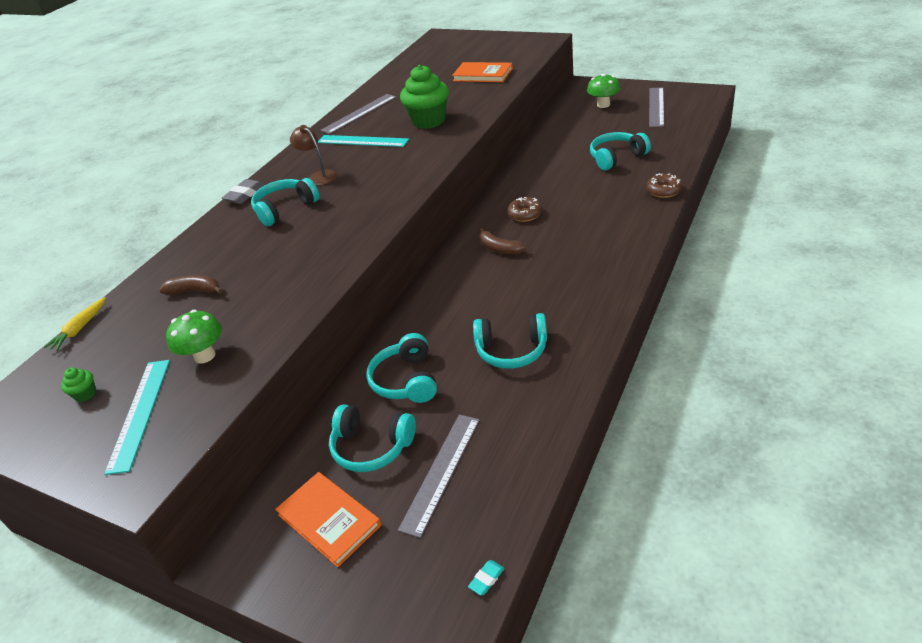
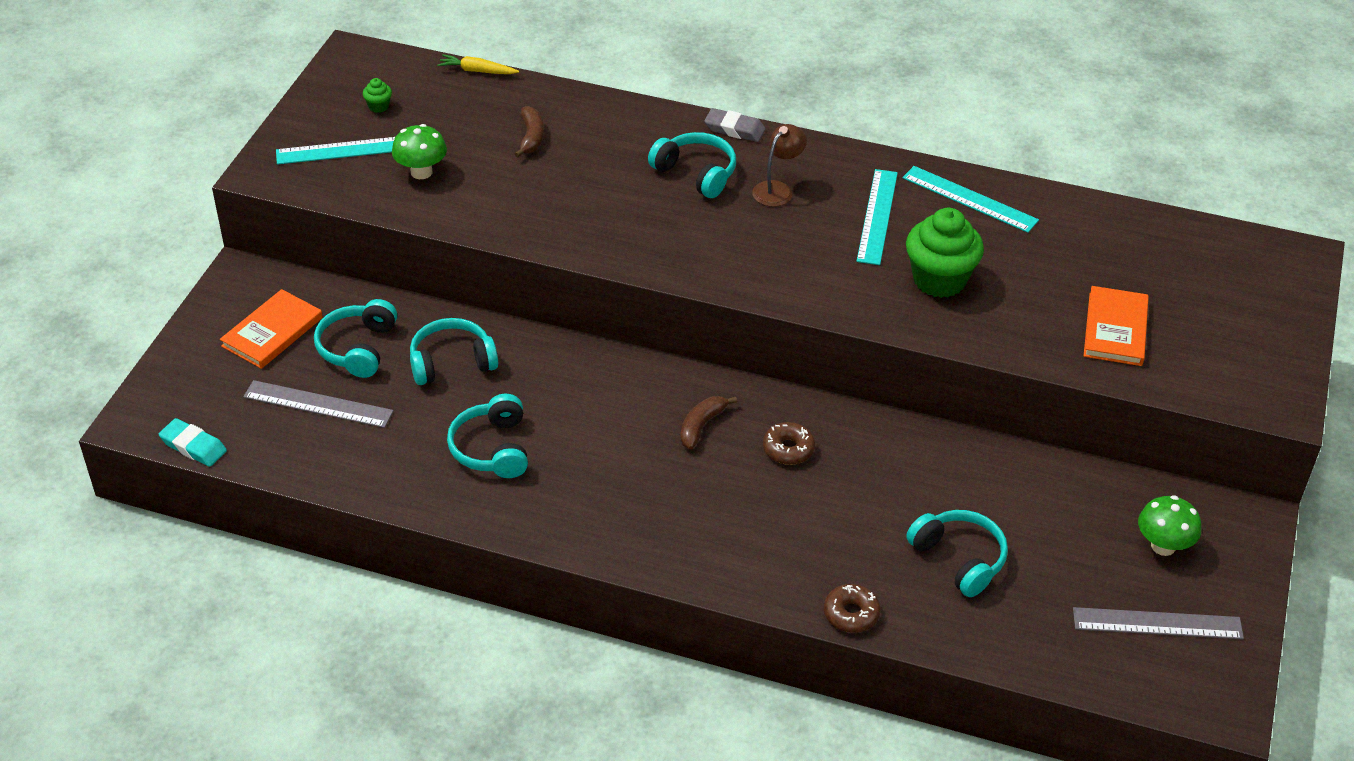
camera: 75 degrees right, 5 degrees up
grey ruler [321,94,396,134] -> turquoise ruler [903,166,1039,233]
turquoise eraser [468,560,505,595] -> turquoise eraser [159,418,227,467], size x1.81

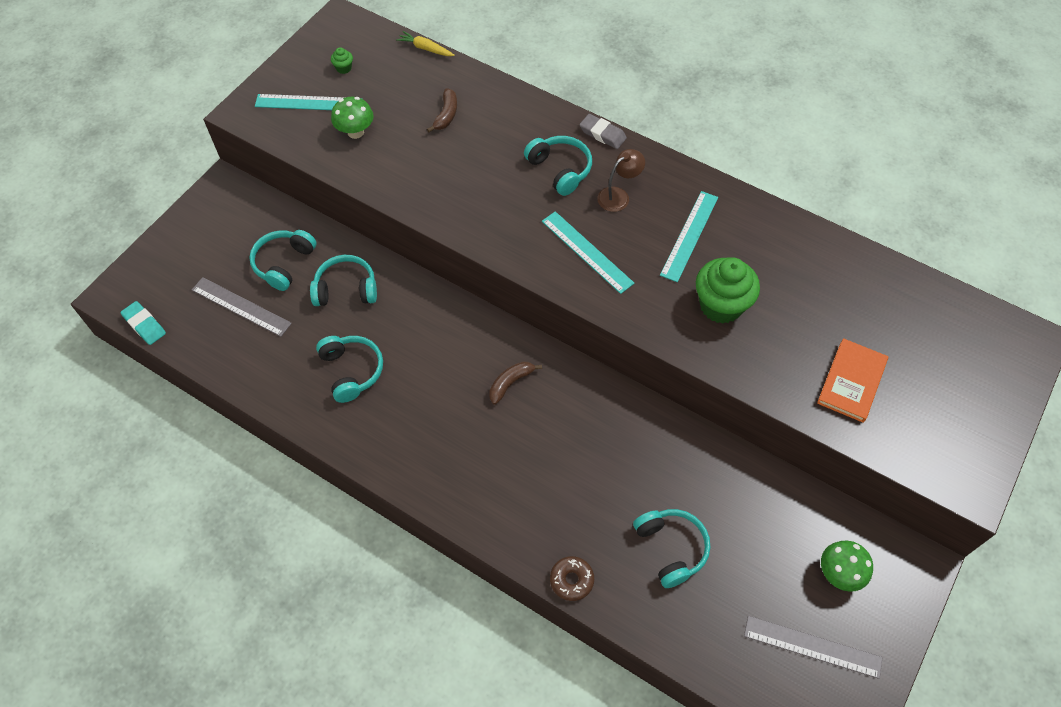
camera: 15 degrees right, 15 degrees up
orange book [220,289,323,369] -> none
turquoise headphones [447,394,528,478] -> turquoise headphones turned 150 degrees clockwise [316,336,383,403]
brown donut [763,422,815,465] -> none
turquoise ruler [903,166,1039,233] -> turquoise ruler moved to [542,211,634,294]

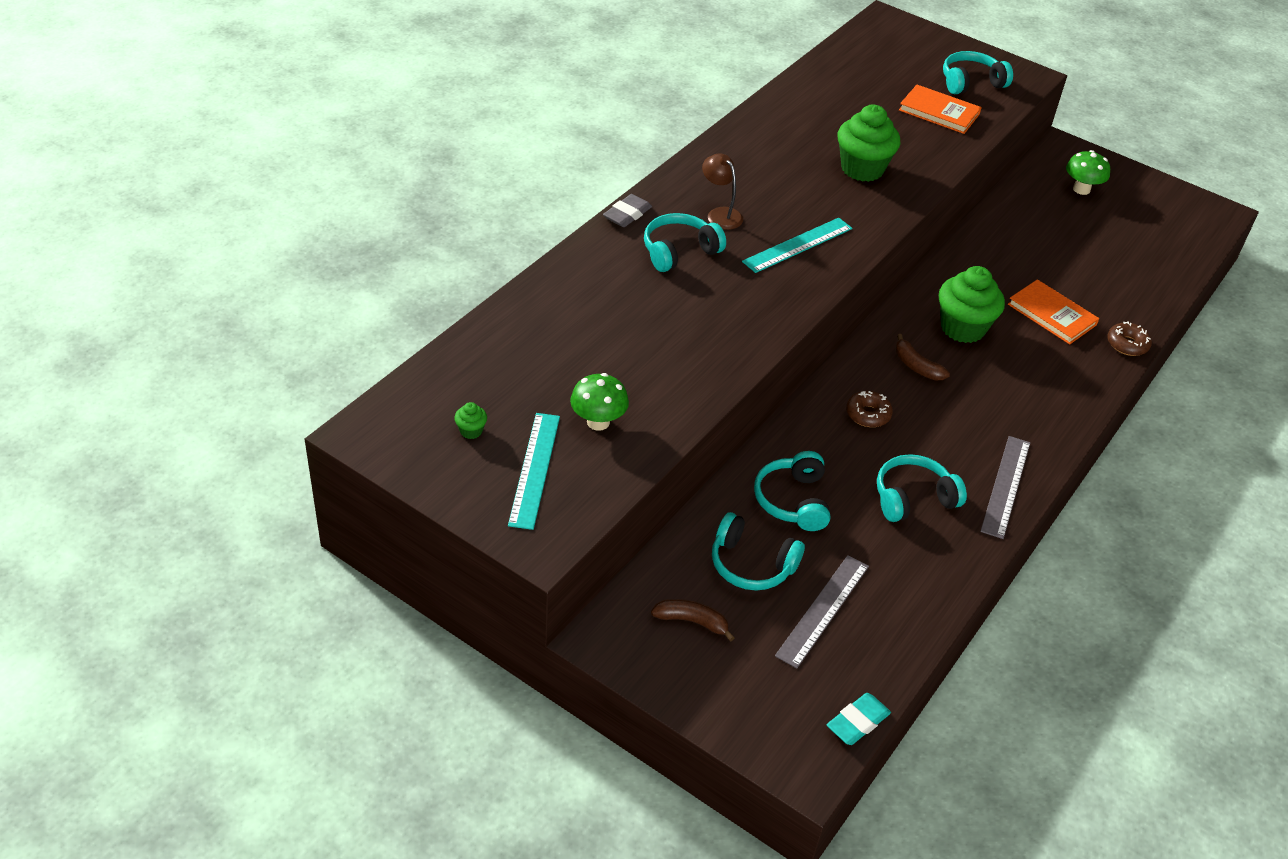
camera: 90 degrees left, 15 degrees down
yellow carrot [396,31,455,56] -> none
brown banana [427,88,457,132] -> brown banana moved to [651,599,735,641]
turquoise headphones [633,509,710,588] -> turquoise headphones moved to [943,51,1013,94]
turquoise ruler [660,191,718,282] -> none
grey ruler [744,616,883,679] -> grey ruler moved to [980,436,1030,539]
none -> brown donut [846,391,893,427]
none -> green cupcake [939,266,1005,343]
none -> orange book [1008,279,1099,345]

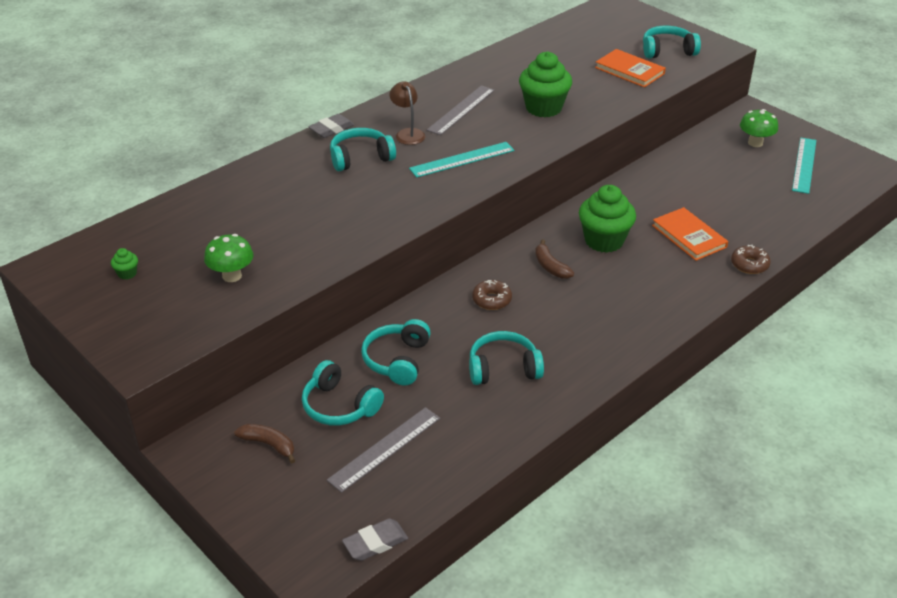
camera: 15 degrees right, 5 degrees down
turquoise ruler [508,413,560,530] -> turquoise ruler moved to [792,137,816,194]
turquoise eraser [827,693,891,745] -> grey eraser [342,518,408,561]
grey ruler [980,436,1030,539] -> grey ruler moved to [427,85,495,135]

